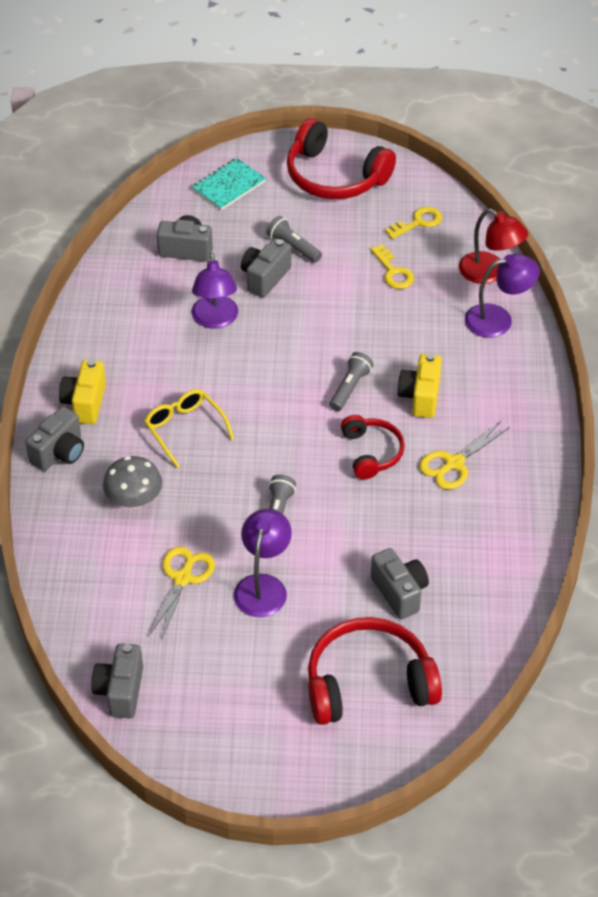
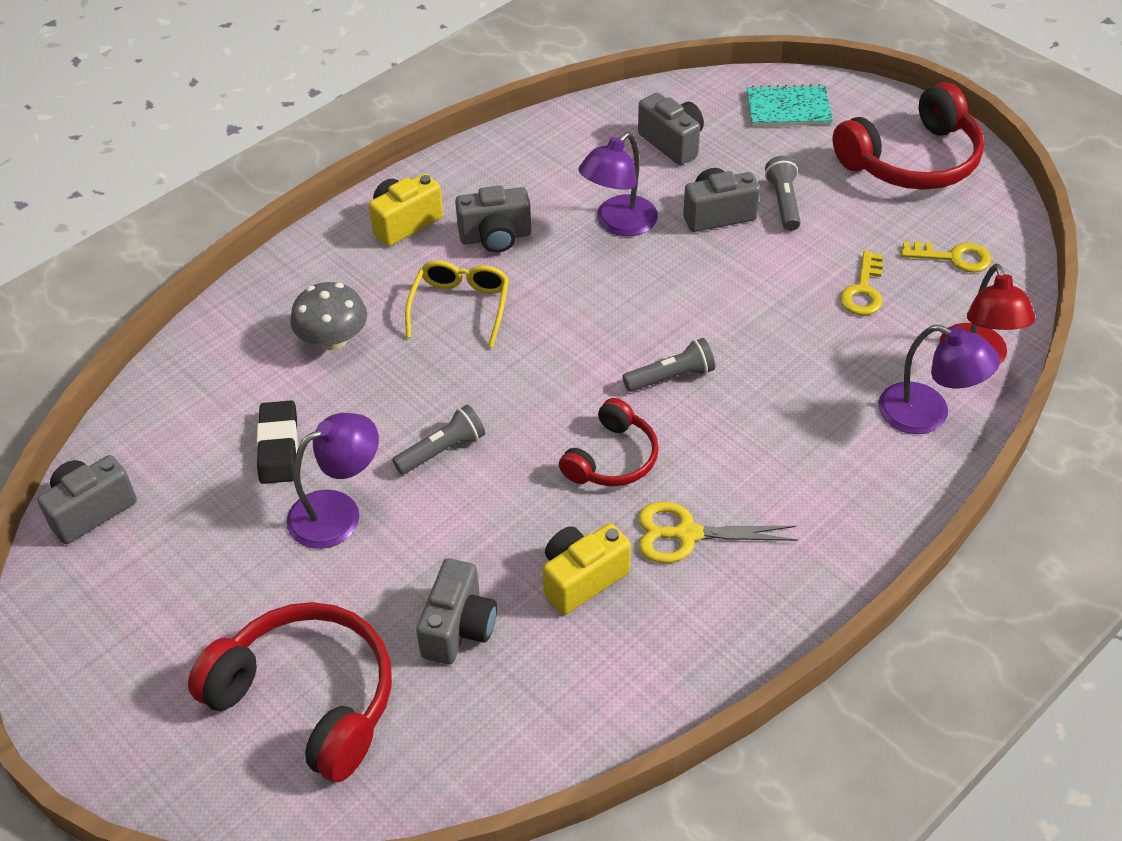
camera: 45 degrees right, 0 degrees up
grey camera [25,407,84,471] -> grey camera moved to [455,185,531,253]
yellow scissors [148,546,215,640] -> black eraser [256,400,298,484]
red headphones [287,118,396,199] -> red headphones turned 105 degrees counterclockwise [833,82,984,190]
yellow camera [397,354,442,418] -> yellow camera moved to [543,523,631,615]

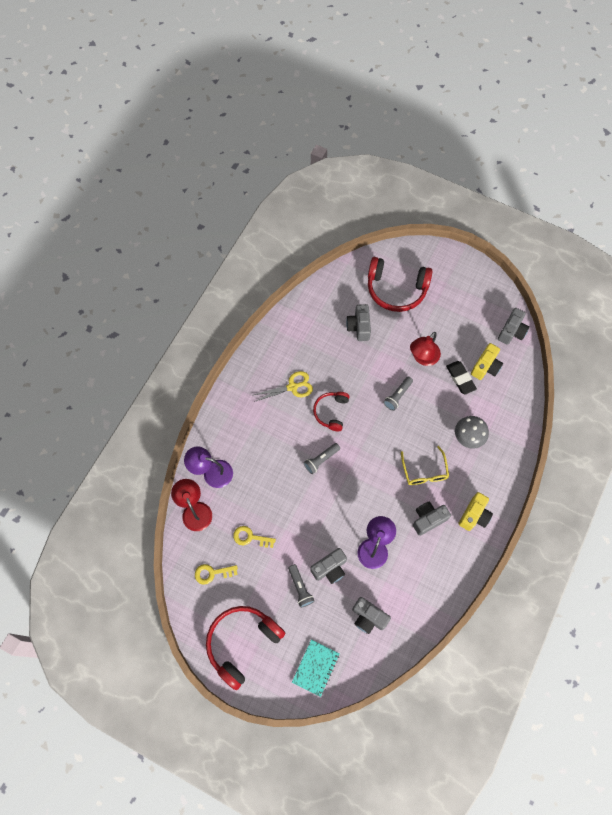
camera: 160 degrees right, 20 degrees up
purple lamp [287,413,379,549] -> red lamp [410,332,441,366]
yellow camera [543,523,631,615] -> yellow camera moved to [471,343,503,380]
turquoise notebook [746,84,833,126] -> turquoise notebook turned 45 degrees counterclockwise [292,640,340,697]
yellow key [840,251,883,315] -> yellow key turned 75 degrees counterclockwise [233,526,276,548]

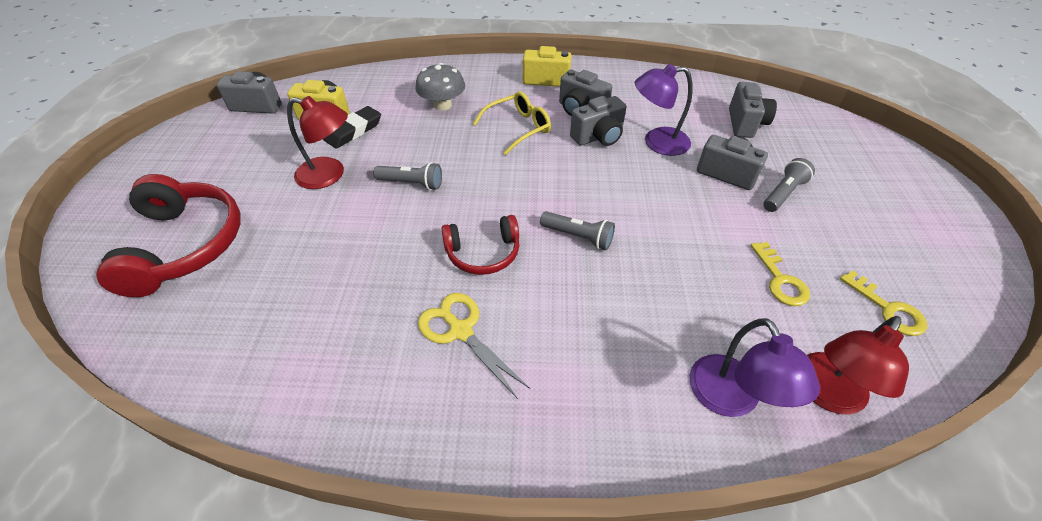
camera: 115 degrees left, 20 degrees down
red headphones [206,606,285,690] -> none
turquoise notebook [292,640,340,697] -> none
grey camera [346,304,371,341] -> grey camera moved to [570,96,626,146]

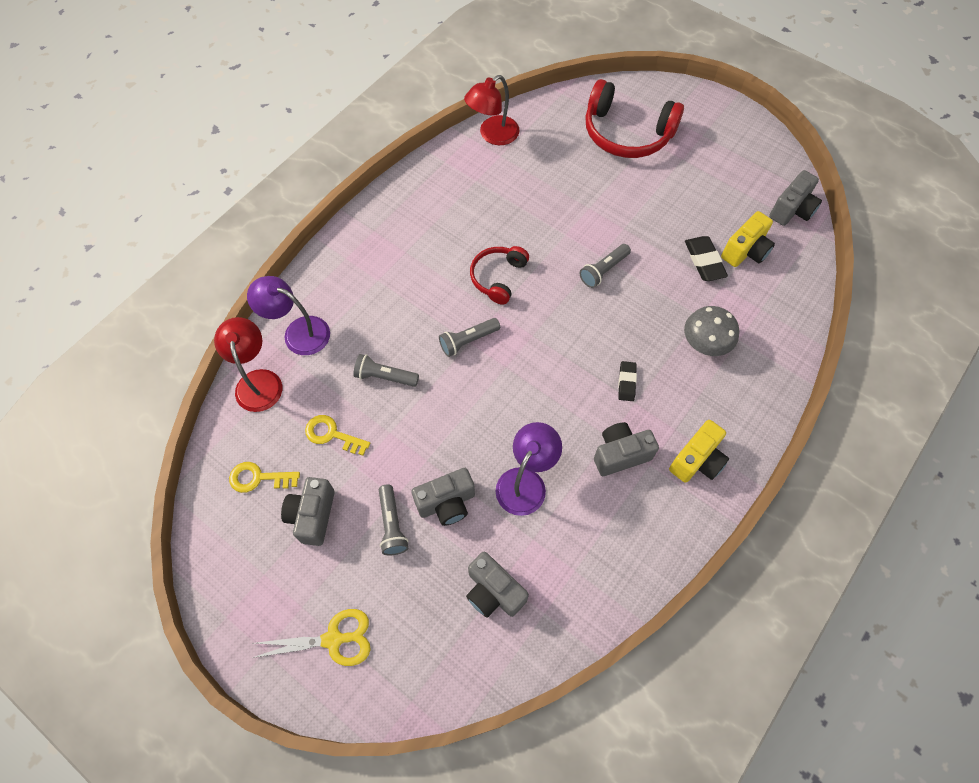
camera: 125 degrees right, 15 degrees up
red lamp [287,96,348,189] -> red lamp moved to [464,75,520,145]
yellow scissors [418,293,530,399] -> yellow scissors moved to [252,609,371,666]
yellow glasses [473,91,551,155] -> black eraser [618,361,637,401]
grey camera [570,96,626,146] -> grey camera moved to [281,477,335,546]
none -> grey flashlight [353,354,419,387]

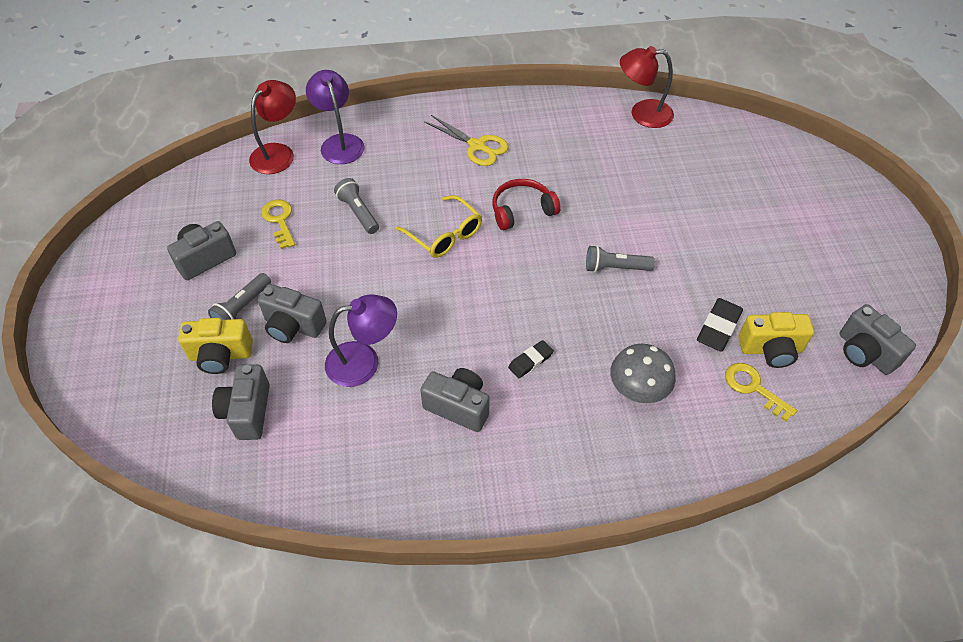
camera: 45 degrees right, 10 degrees down
yellow key [229,462,300,493] -> yellow key moved to [725,363,797,421]
yellow scissors [252,609,371,666] -> yellow scissors moved to [424,115,509,166]
grey flashlight [439,318,500,357] -> yellow glasses [396,195,482,258]
red headphones [585,79,684,158] -> none
yellow camera [669,420,729,483] -> yellow camera moved to [178,318,253,374]
grey camera [769,170,822,226] -> grey camera turned 60 degrees clockwise [839,304,916,375]

